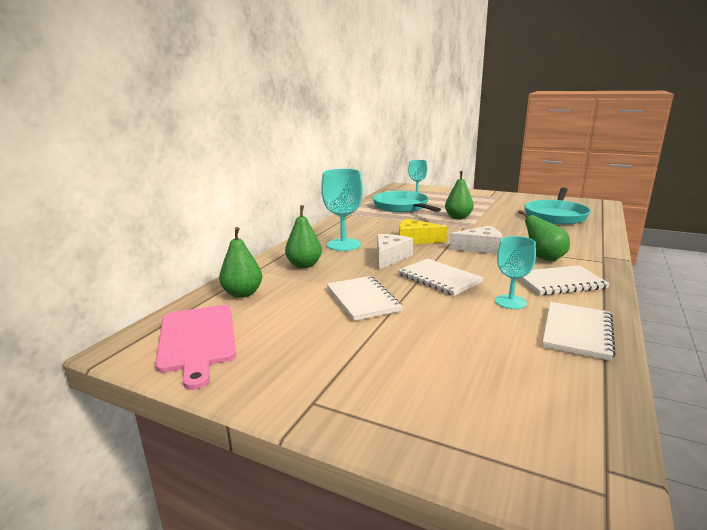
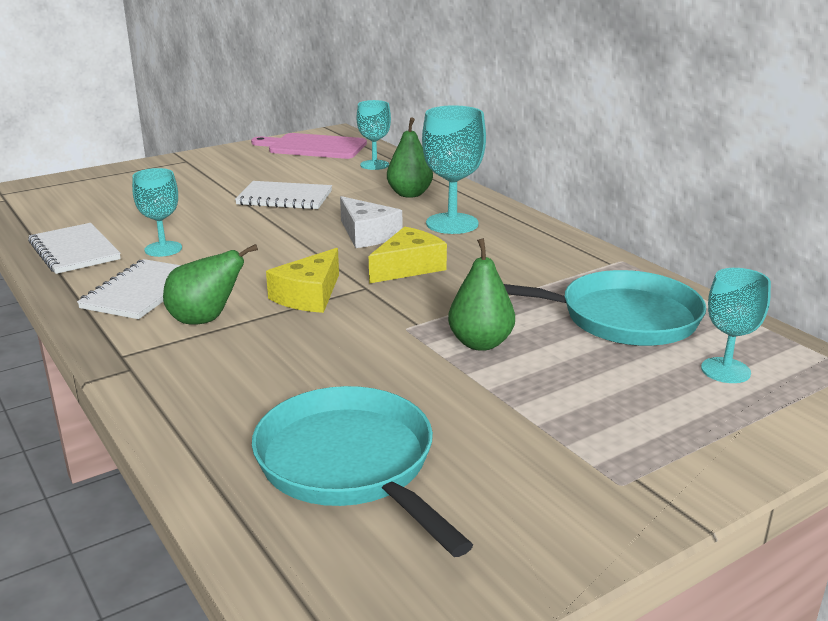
camera: 120 degrees right, 5 degrees up
green pear [219,227,262,298] -> turquoise goblet [357,100,391,170]
white notebook [398,258,484,296] -> none
white cheese [449,226,502,254] -> yellow cheese [266,248,339,313]

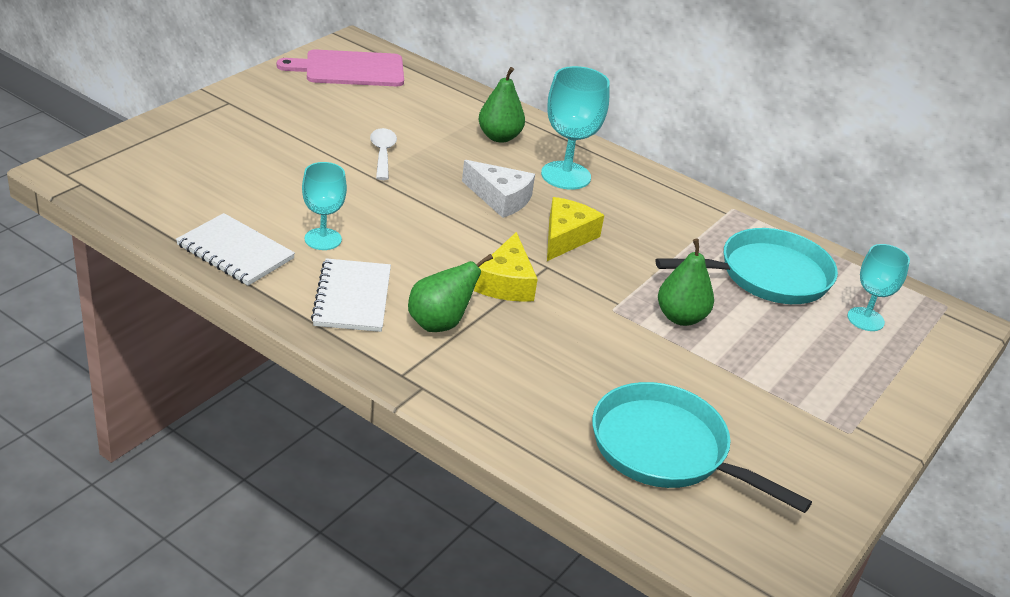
camera: 25 degrees left, 10 degrees up
white notebook [235,181,332,210] -> white spoon [370,128,397,180]
turquoise goblet [357,100,391,170] -> none

